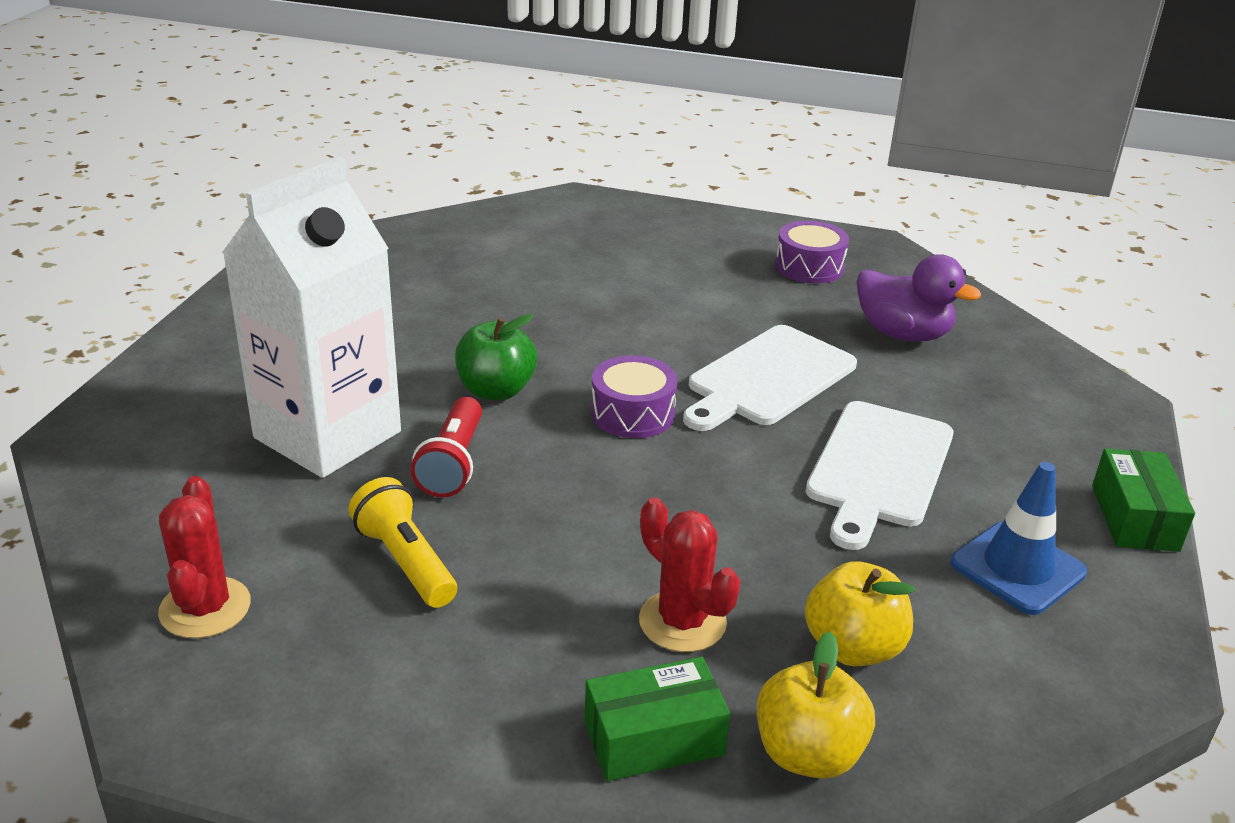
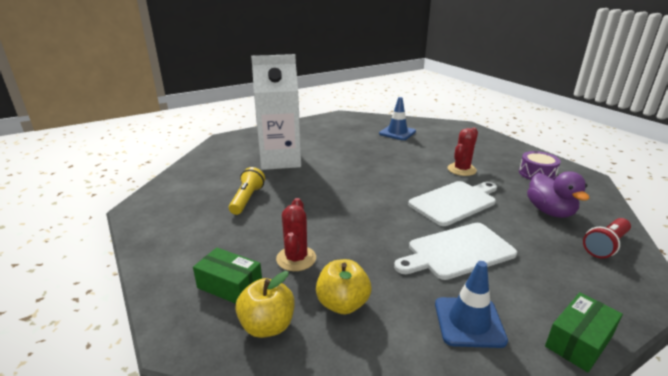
camera: 45 degrees right, 5 degrees down
red cactus [158,476,251,638] -> red cactus moved to [448,128,478,176]
red flashlight [411,397,482,497] -> red flashlight moved to [583,218,631,258]
green apple [455,314,537,400] -> none
purple drum [591,355,678,438] -> none
white cutting board [683,325,857,431] -> white cutting board turned 150 degrees clockwise [408,181,497,226]
none -> blue traffic cone [379,97,416,140]

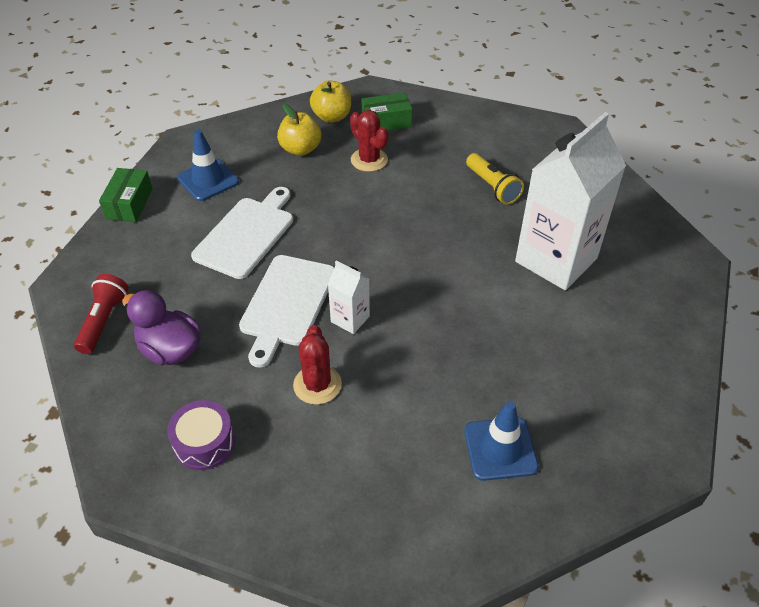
camera: 140 degrees right, 20 degrees up
none -> white carton [328,261,370,334]

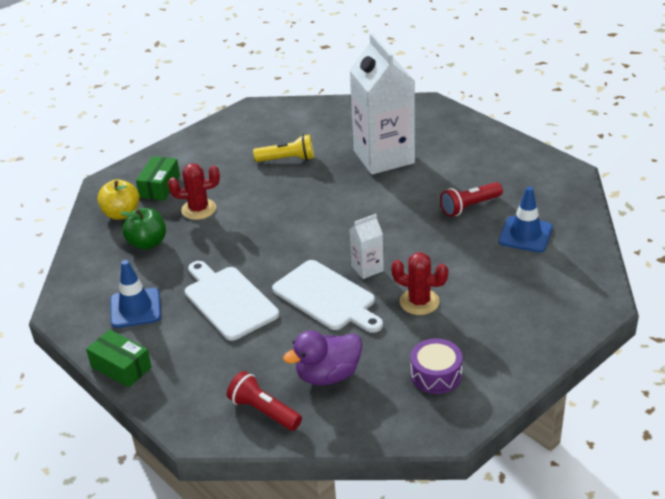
camera: 60 degrees left, 10 degrees down
yellow apple [277,104,321,156] -> green apple [120,208,166,250]
none -> red flashlight [440,182,503,217]

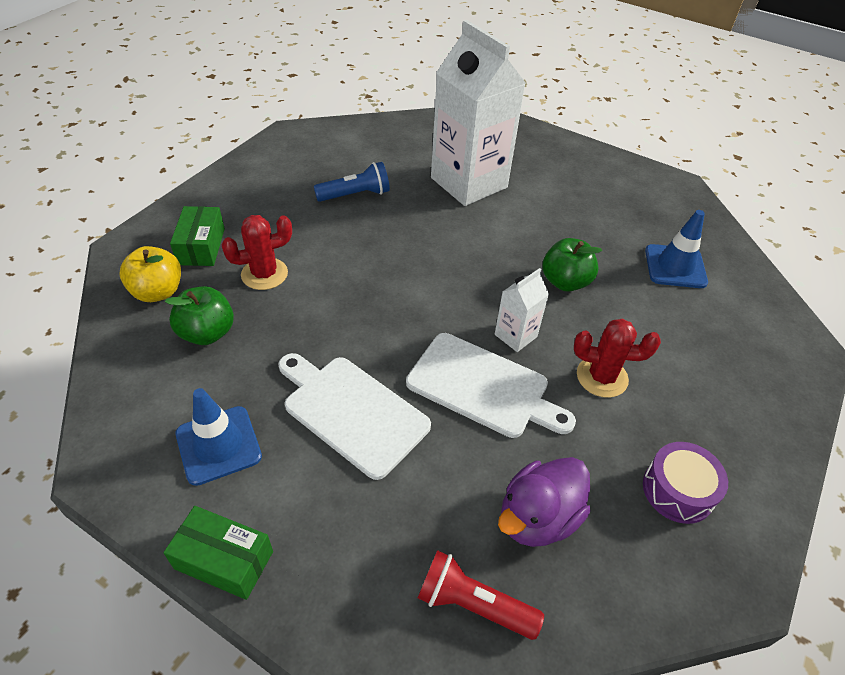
camera: 20 degrees left, 10 degrees up
yellow flashlight [253,134,314,162] -> blue flashlight [314,162,390,202]
red flashlight [440,182,503,217] -> none
none -> green apple [543,238,602,292]

